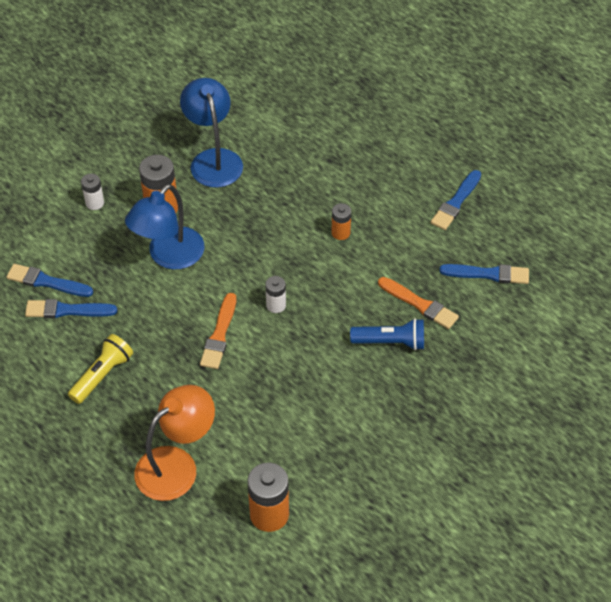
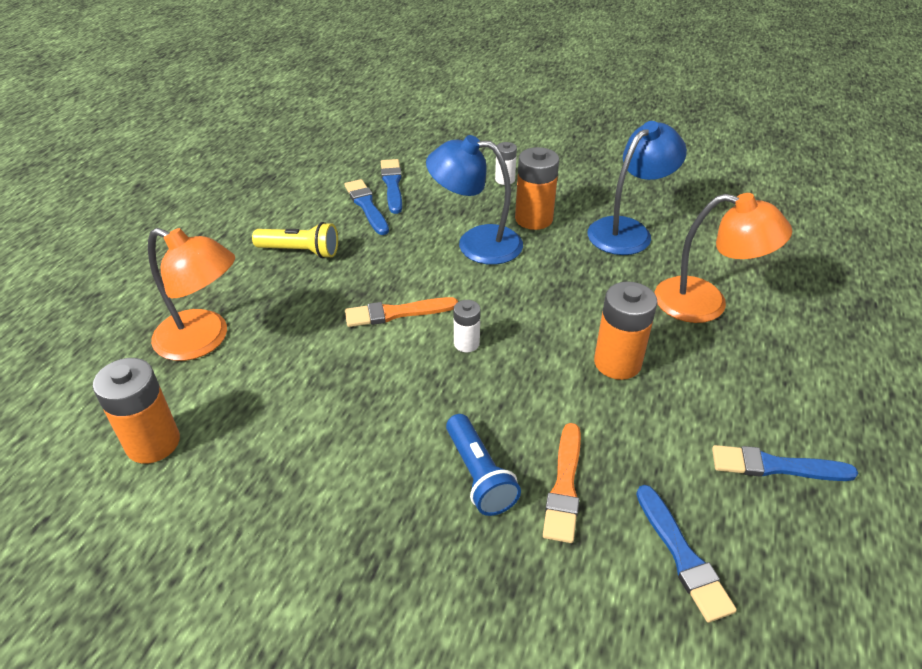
camera: 65 degrees right, 10 degrees down
orange battery [331,203,351,240] -> orange battery [594,281,657,380], size x1.78
none -> orange lamp [655,193,792,323]

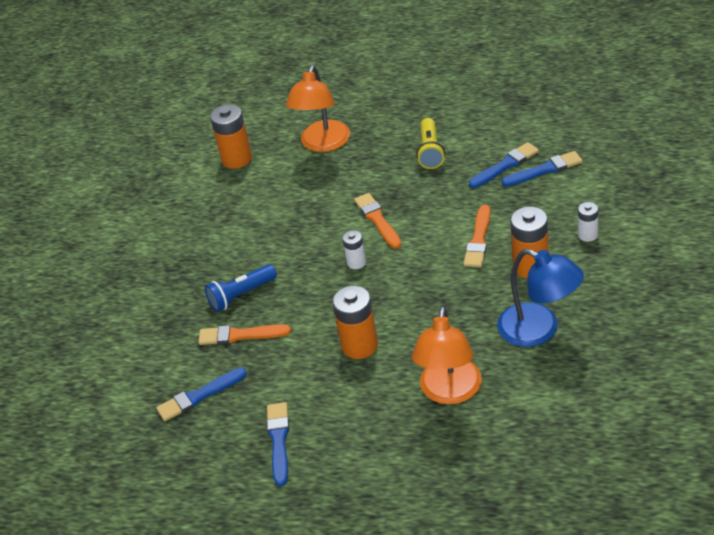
camera: 85 degrees right, 0 degrees up
blue lamp [426,135,523,265] -> orange brush [463,205,490,267]

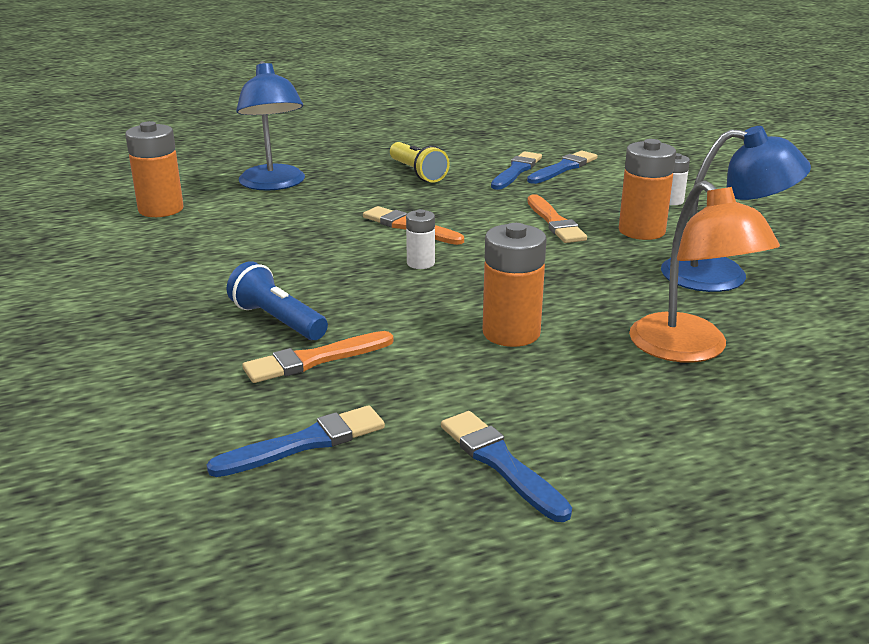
camera: 35 degrees left, 15 degrees down
blue brush [156,368,247,421] -> blue brush turned 150 degrees counterclockwise [207,405,385,477]
blue flashlight [205,264,277,312] -> blue flashlight turned 105 degrees clockwise [227,261,328,340]
orange lamp [286,65,350,152] -> blue lamp [236,61,305,191]

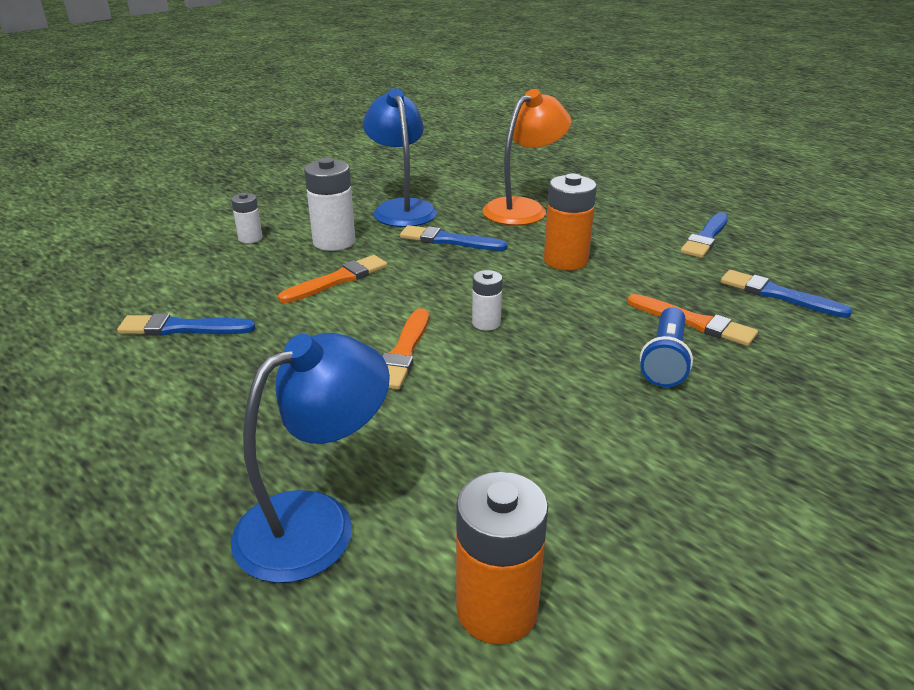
camera: 115 degrees left, 5 degrees up
yellow flashlight [390,142,450,183] -> none
blue brush [527,151,597,184] -> blue brush moved to [400,225,508,251]
orange battery [619,139,676,240] -> white battery [304,158,356,251]

